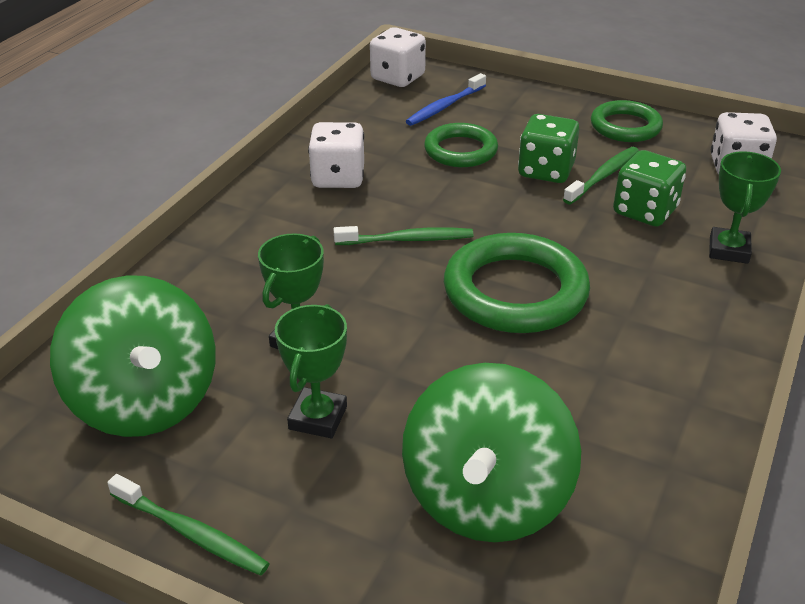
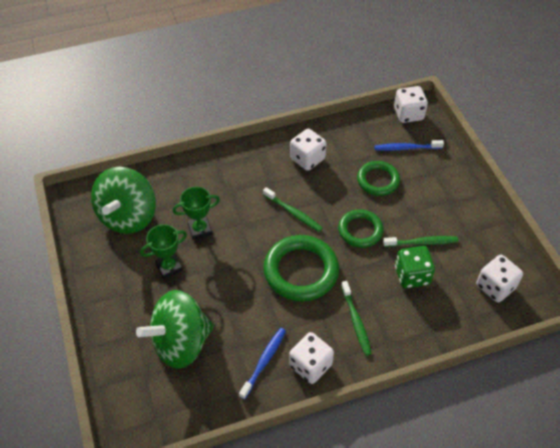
camera: 45 degrees right, 15 degrees up
green toothbrush [107,474,270,576] -> green toothbrush moved to [341,281,372,356]
green dice [518,114,579,183] -> none
green ring [591,100,663,142] -> green ring moved to [338,209,383,248]
green trophy [709,151,781,264] -> none
none -> blue toothbrush [239,328,286,399]
none -> white dice [289,332,334,384]

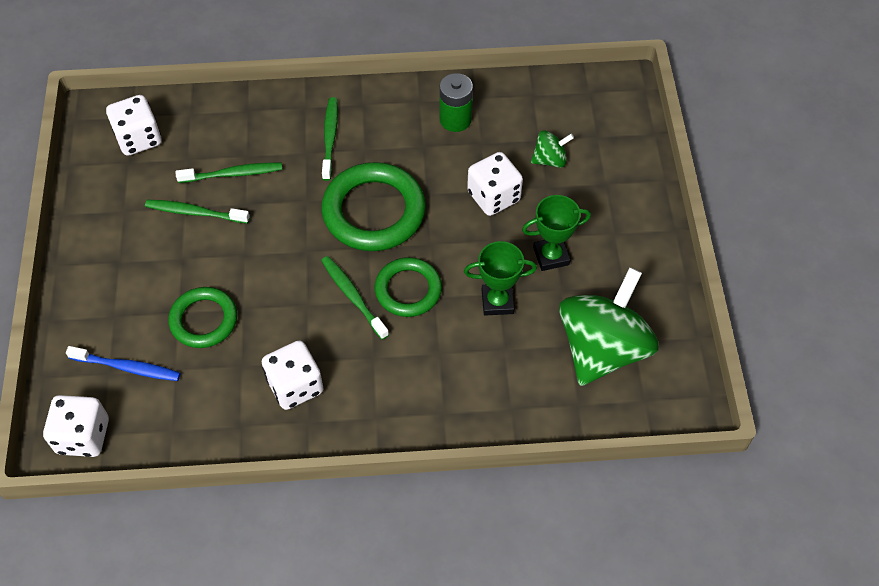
camera: 165 degrees left, 5 degrees up
green spinning top [136,290,214,369] -> green spinning top [531,130,574,168], size x0.45
blue toothbrush [239,328,286,399] -> green battery [439,73,473,132]
white dice [289,332,334,384] -> white dice moved to [467,152,523,216]
green ring [338,209,383,248] -> green ring moved to [375,257,442,317]
green dice [395,246,435,289] -> green toothbrush [176,163,283,183]

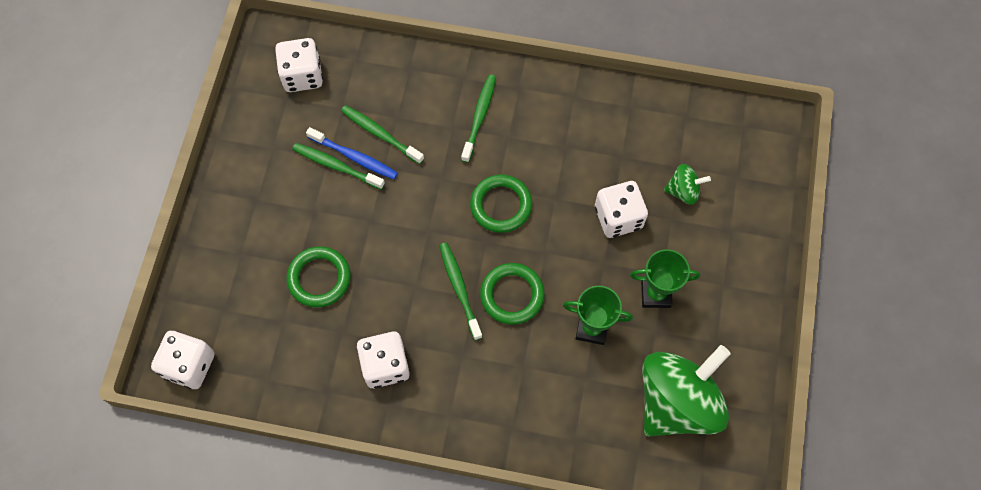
camera: 15 degrees right, 10 degrees up
blue toothbrush [66,346,181,381] -> blue toothbrush moved to [306,127,398,180]
green toothbrush [176,163,283,183] -> green toothbrush turned 150 degrees counterclockwise [341,105,424,164]
green ring [321,162,426,251] -> green ring [470,175,532,233], size x0.62
green battery [439,73,473,132] -> none

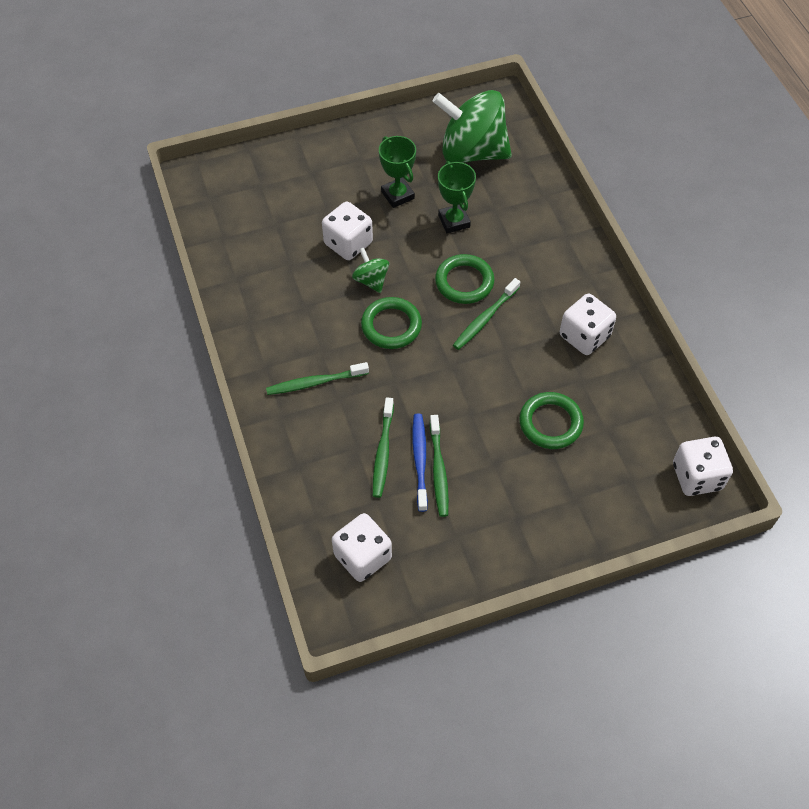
camera: 120 degrees left, 10 degrees down
green spinning top [664,164,711,205] -> green spinning top moved to [352,248,389,293]

